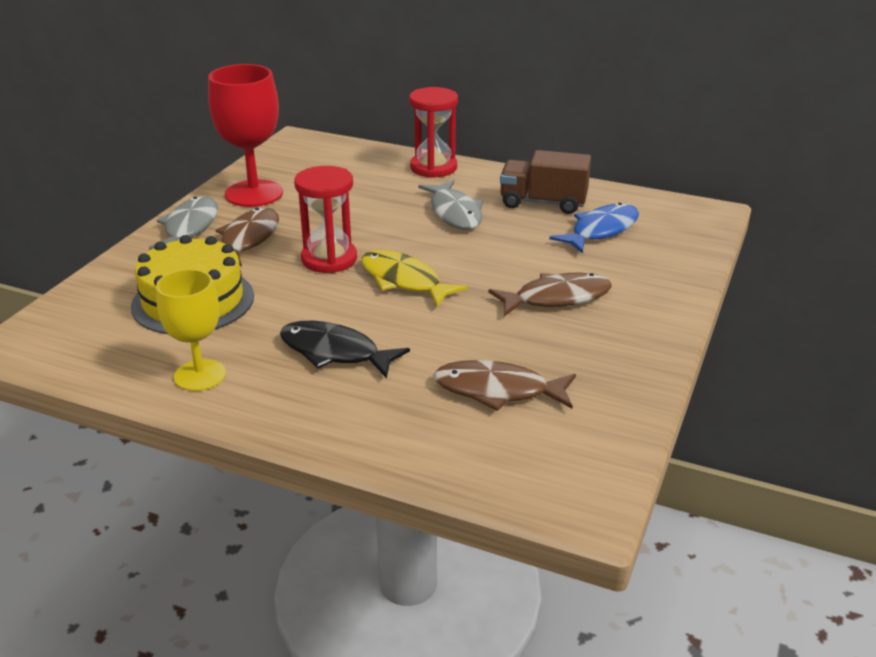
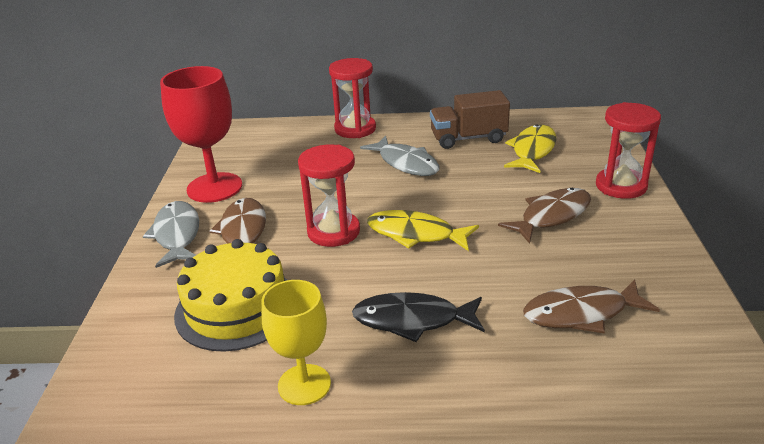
camera: 20 degrees left, 0 degrees up
blue fish [549,203,639,254] -> yellow fish [504,124,557,173]
none -> red hourglass [596,102,661,199]

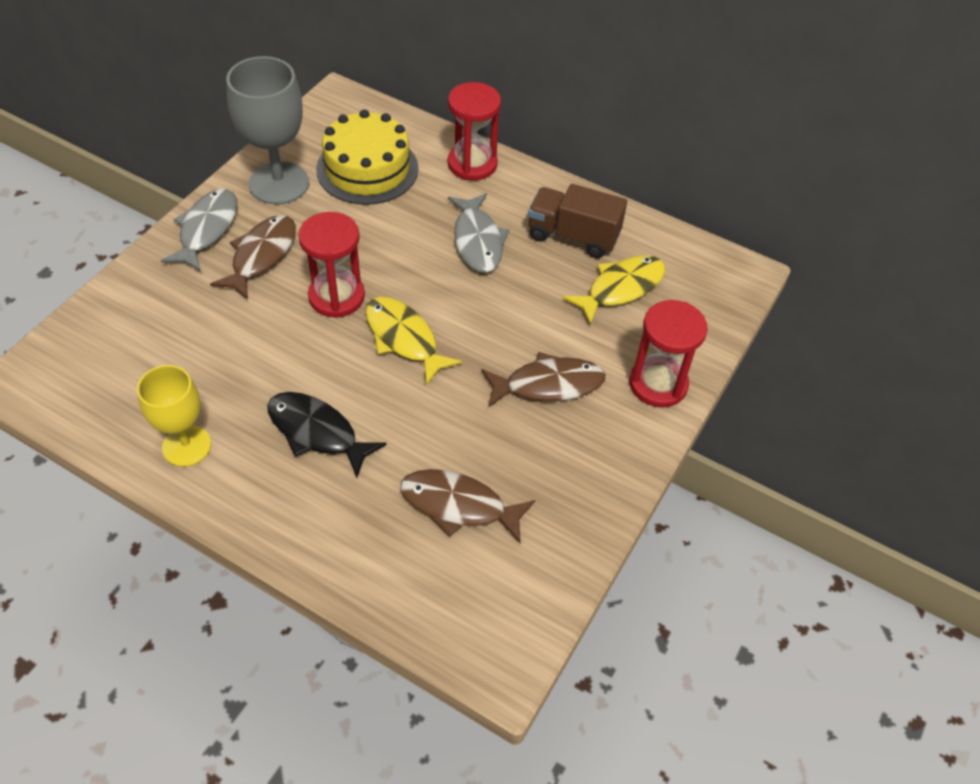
camera: 25 degrees right, 20 degrees up
red goblet [160,66,242,203] -> grey goblet [227,56,309,205]
yellow cake [174,239,287,352] -> yellow cake moved to [316,110,418,205]

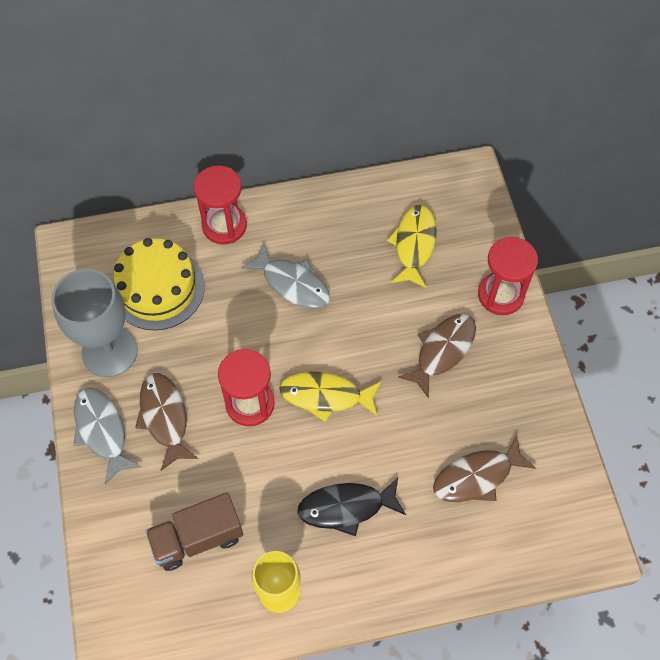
camera: 40 degrees left, 10 degrees up
brown truck [528,184,627,258] -> brown truck moved to [145,492,243,571]

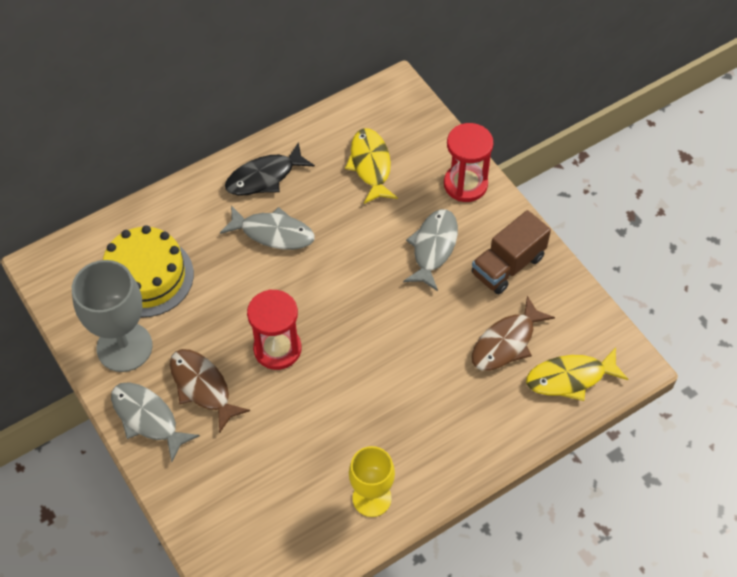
camera: 20 degrees left, 5 degrees down
brown truck [145,492,243,571] -> brown truck moved to [472,210,551,295]
red hourglass [194,165,247,245] -> none
yellow fish [279,372,382,422] -> yellow fish moved to [526,347,628,401]
black fish [297,478,406,536] -> black fish moved to [225,142,315,196]
brown fish [398,314,476,398] -> grey fish [403,209,458,291]

